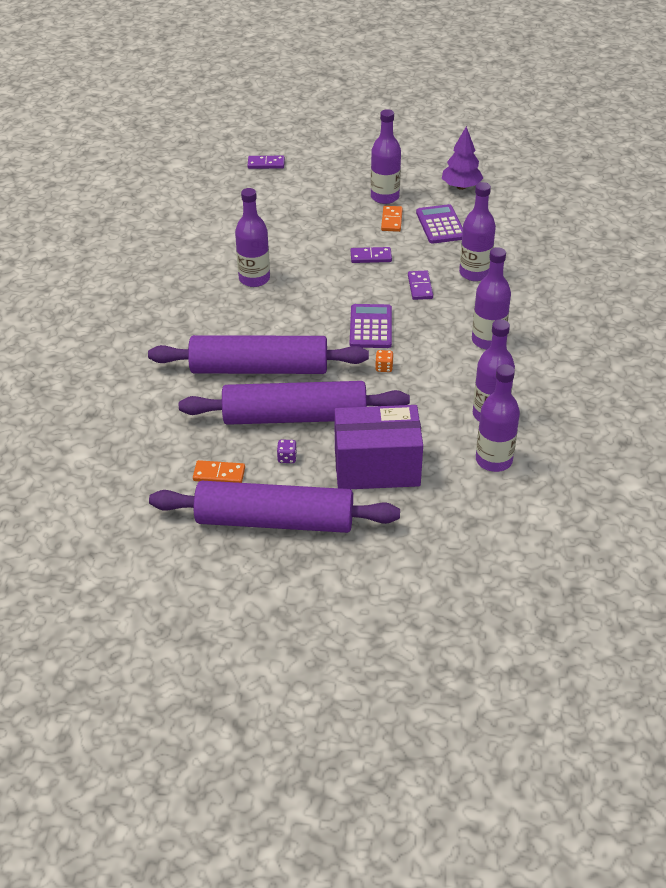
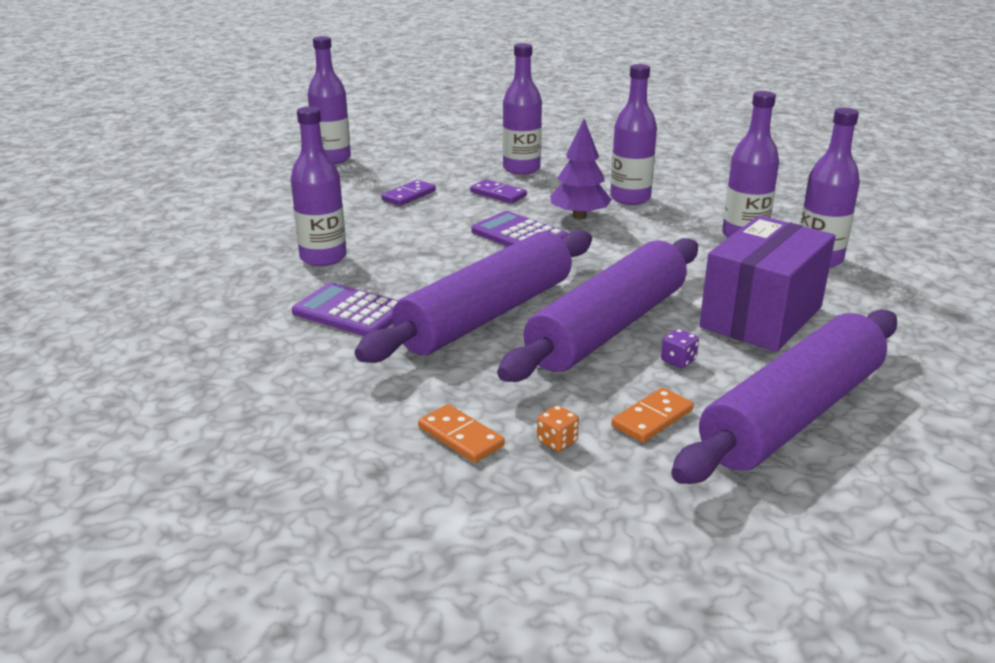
camera: 50 degrees left, 15 degrees down
purple domino [247,156,285,169] -> none
orange dice [375,350,394,372] -> orange dice moved to [537,405,579,452]
orange domino [381,206,403,232] -> orange domino moved to [418,404,505,463]
purple calculator [416,204,463,244] -> purple calculator moved to [292,282,398,336]
purple tree [442,126,483,190] -> purple tree moved to [550,119,612,219]

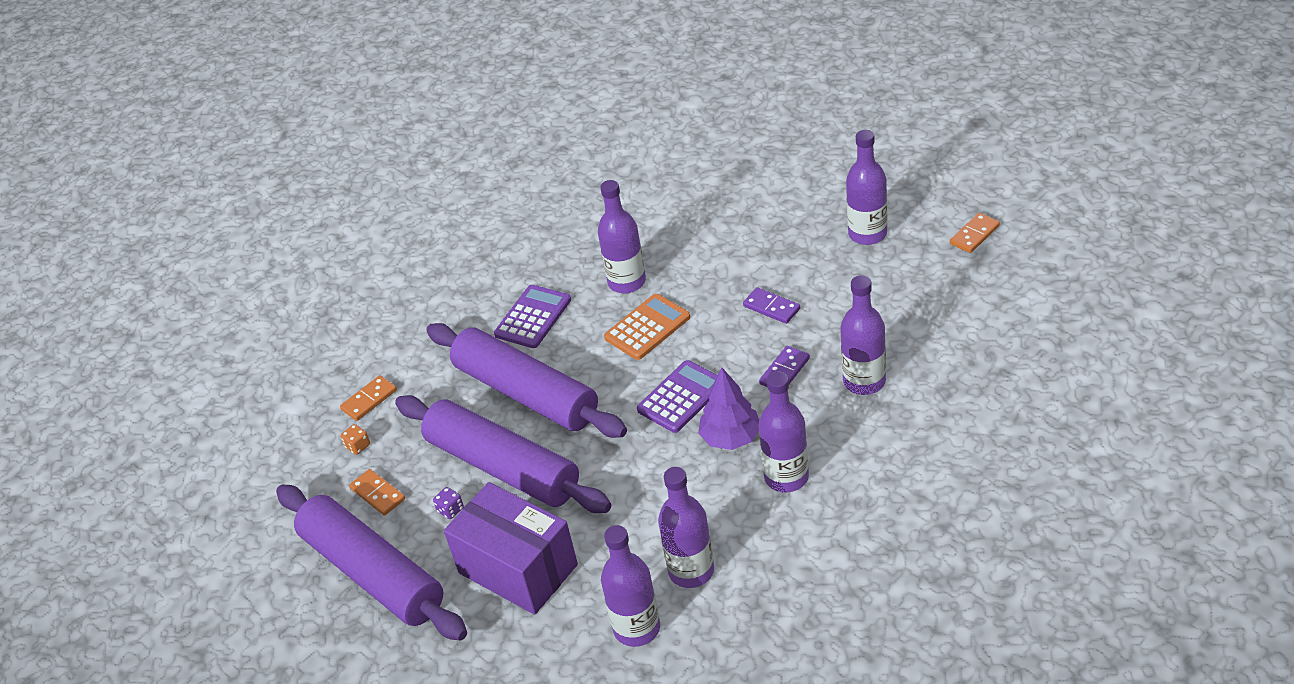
camera: 95 degrees right, 15 degrees up
none -> orange calculator [604,294,690,360]
none -> orange domino [950,213,1000,253]

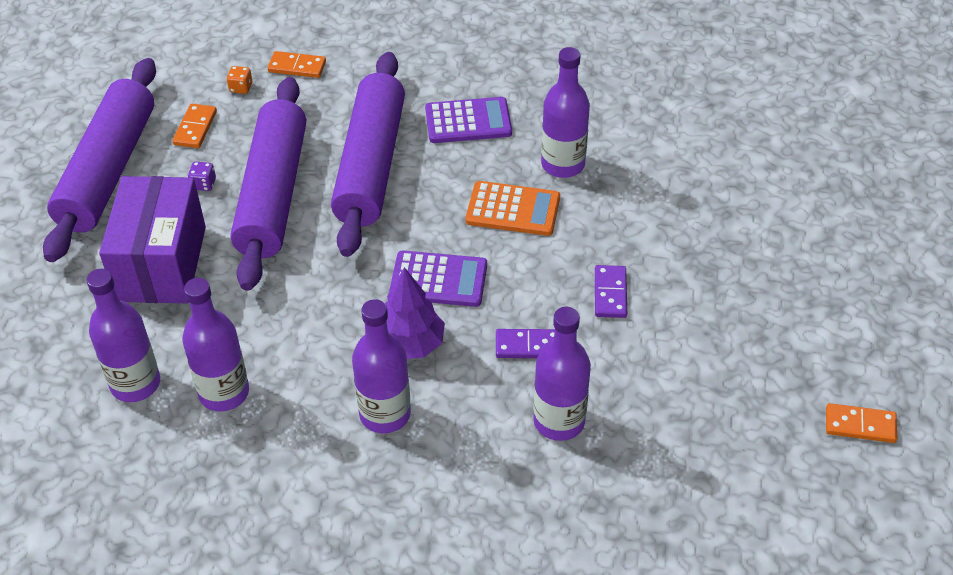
camera: 50 degrees right, 5 degrees up
purple bottle [846,130,887,245] -> none

